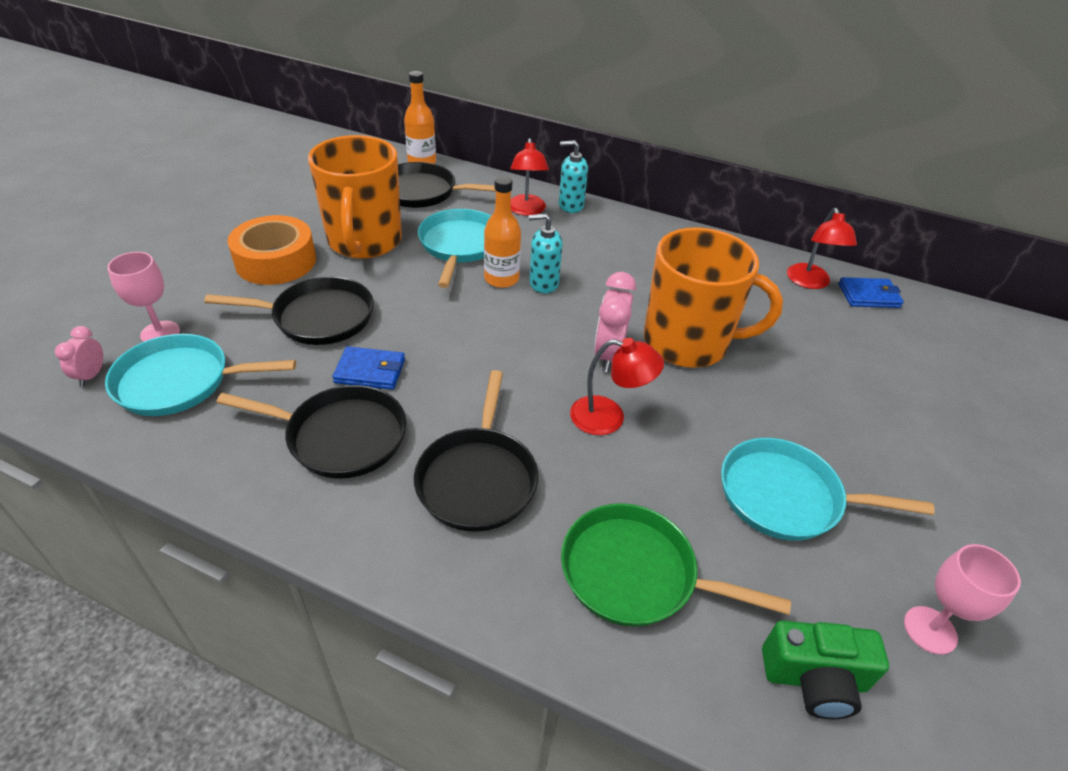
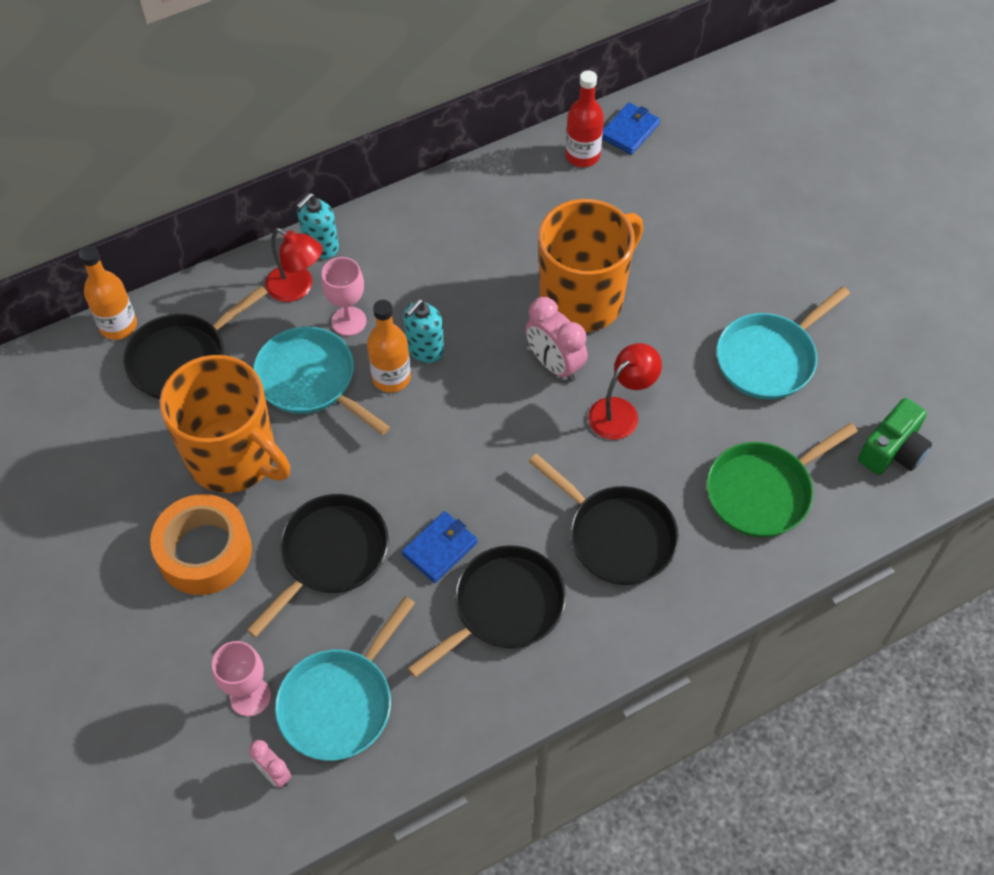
camera: 50 degrees left, 15 degrees up
red lamp [787,208,857,289] -> red bottle [565,70,604,167]
pink goblet [904,544,1021,655] -> pink goblet moved to [321,257,367,336]

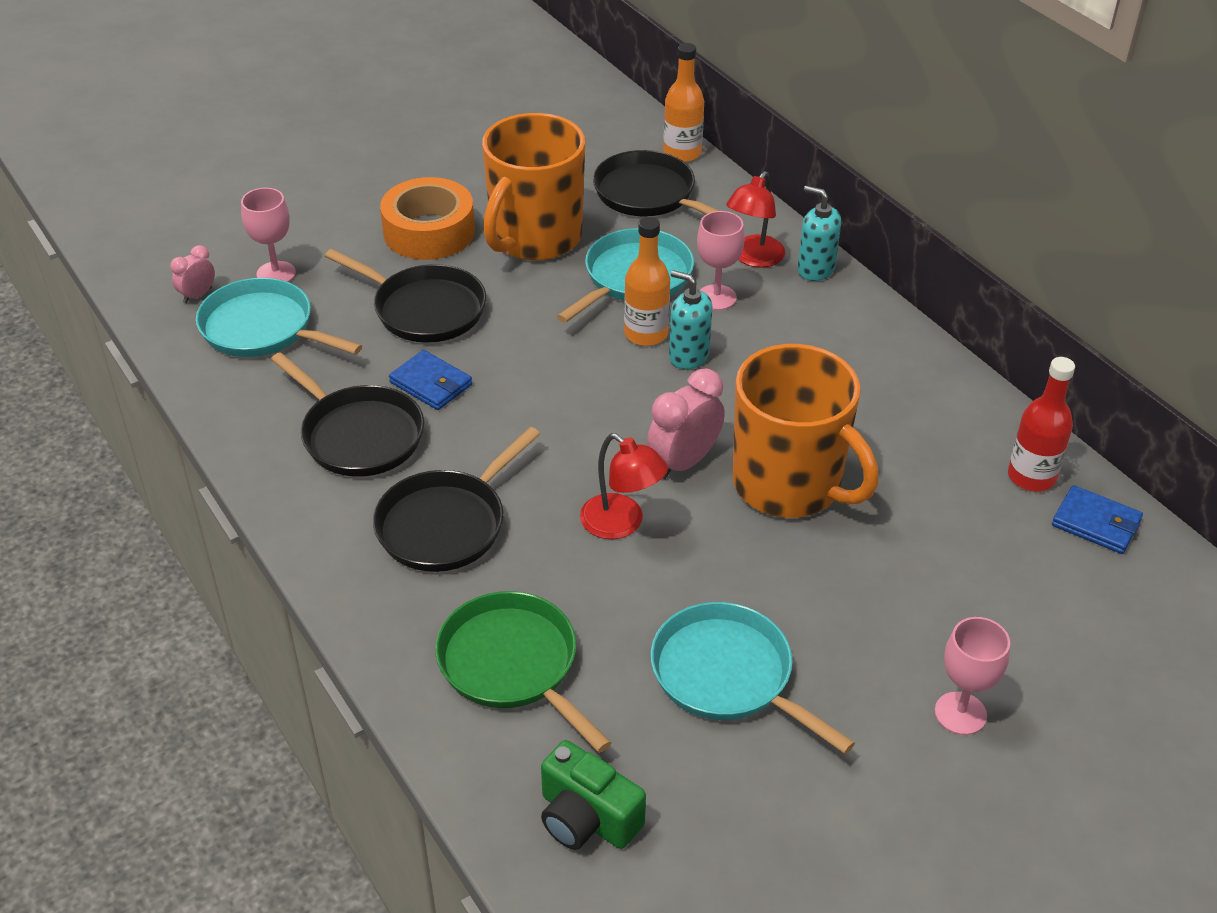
camera: 85 degrees right, 15 degrees down
none -> pink goblet [935,617,1010,735]

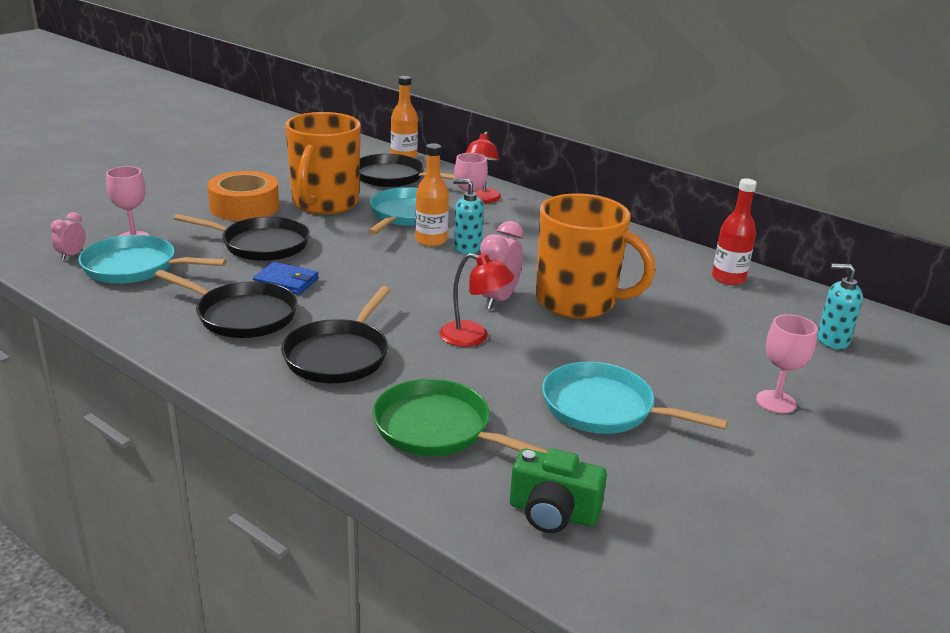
camera: 20 degrees left, 15 degrees down
turquoise soap dispenser [797,186,841,281] -> turquoise soap dispenser moved to [817,264,863,349]
blue wallet [1052,485,1143,554] -> none

